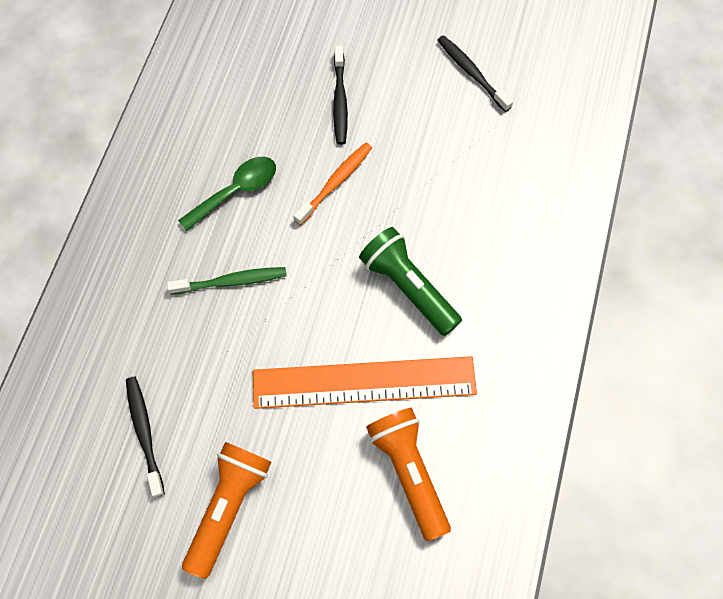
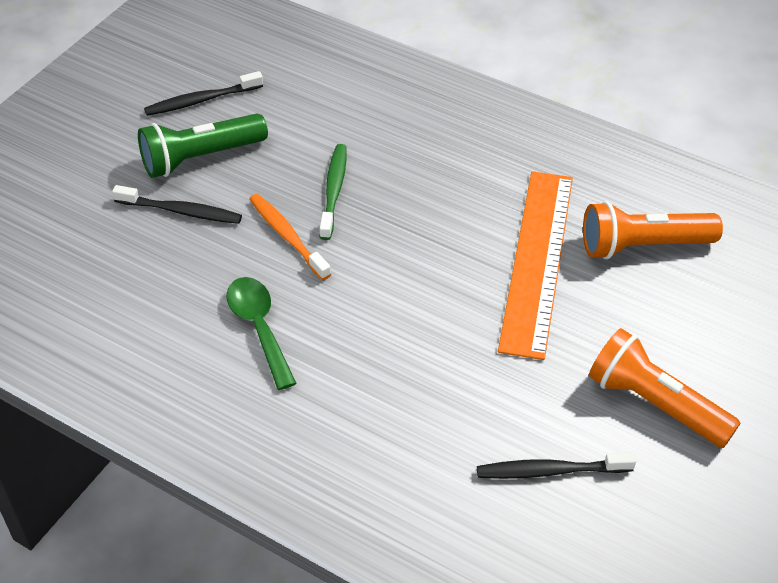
camera: 75 degrees left, 20 degrees down
green toothbrush [167,267,287,295] -> green toothbrush moved to [320,144,347,240]
green flashlight [359,227,462,336] -> green flashlight moved to [138,113,268,178]

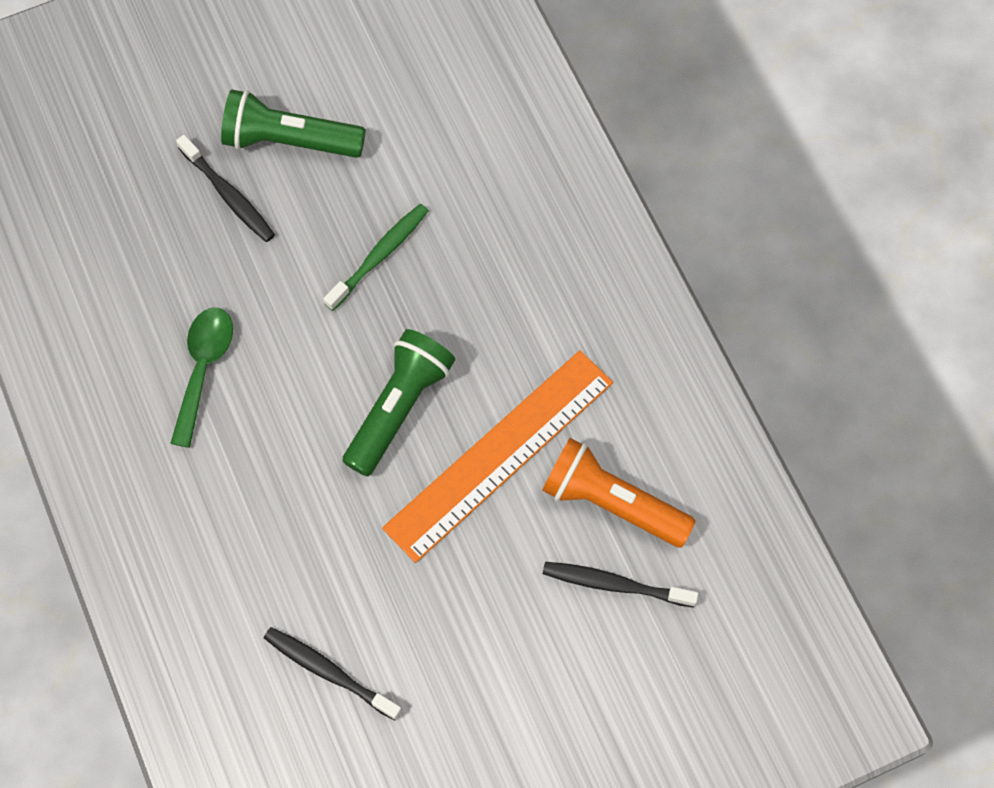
camera: 35 degrees right, 20 degrees up
black toothbrush [144,71,263,116] -> black toothbrush moved to [543,562,698,608]
orange toothbrush [249,194,331,280] -> none
orange flashlight [589,328,740,448] -> none
none -> green flashlight [343,329,455,477]

